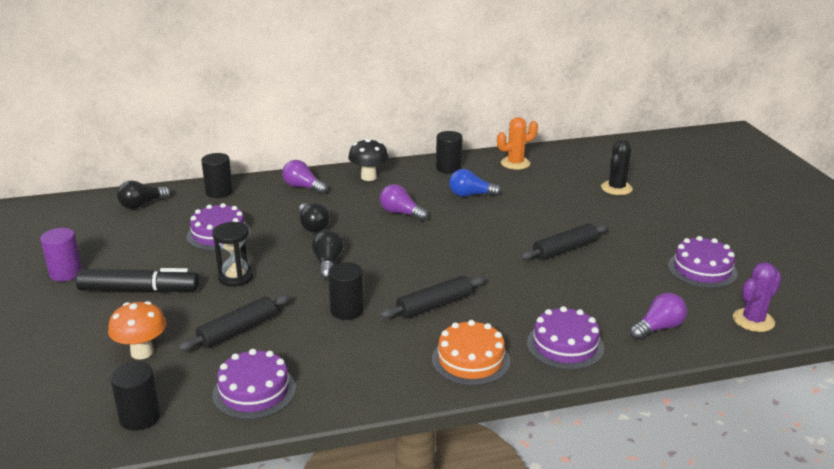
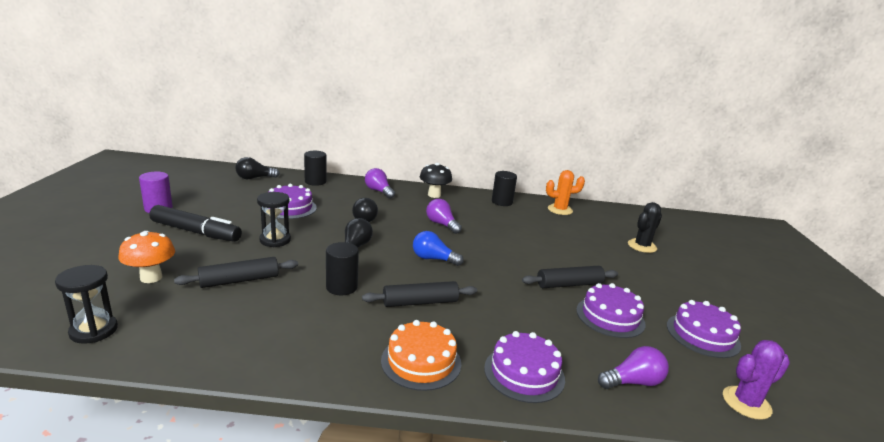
camera: 15 degrees right, 5 degrees down
black cylinder [110,362,161,431] -> black hourglass [55,265,118,344]
purple cake [213,349,296,420] -> purple cake moved to [576,283,645,338]
blue light bulb [449,169,501,197] -> blue light bulb moved to [413,231,464,266]

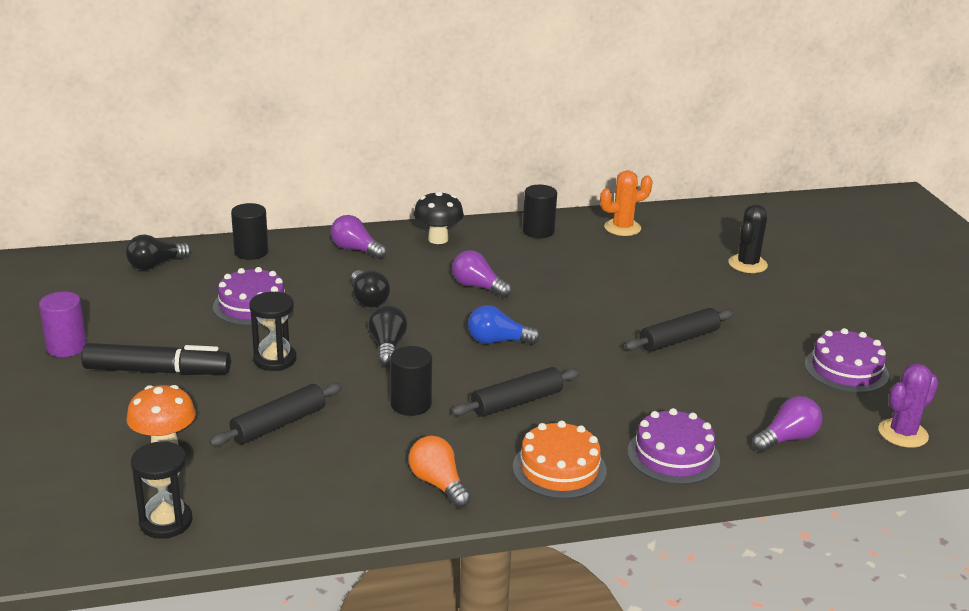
camera: 15 degrees left, 5 degrees up
purple cake [576,283,645,338] -> none
none -> orange light bulb [409,436,471,508]

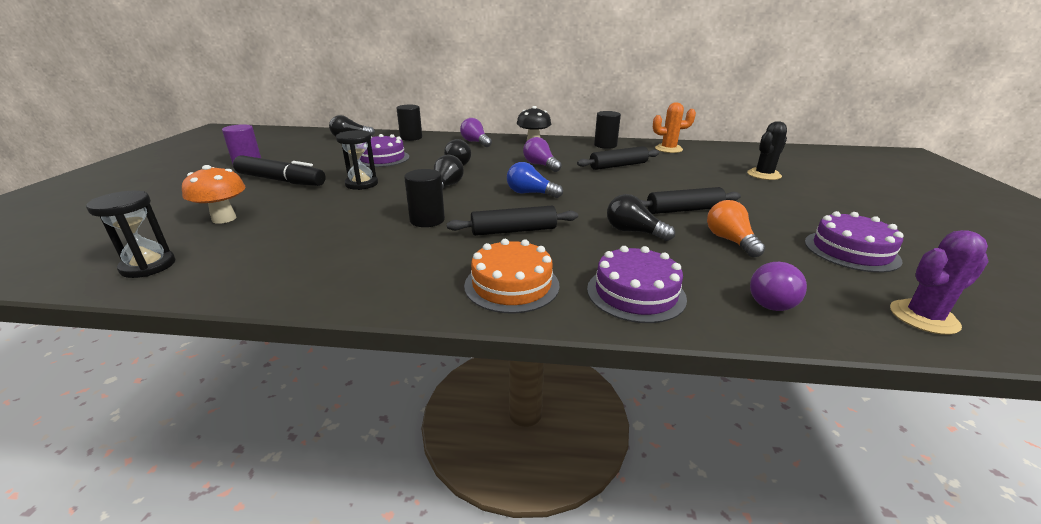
camera: 20 degrees right, 0 degrees up
black rolling pin [209,383,343,446] -> black rolling pin moved to [577,146,659,170]
orange light bulb [409,436,471,508] -> orange light bulb moved to [707,200,765,257]
purple light bulb [752,396,822,452] -> purple light bulb turned 135 degrees clockwise [750,262,807,311]
none -> black light bulb [607,194,675,241]

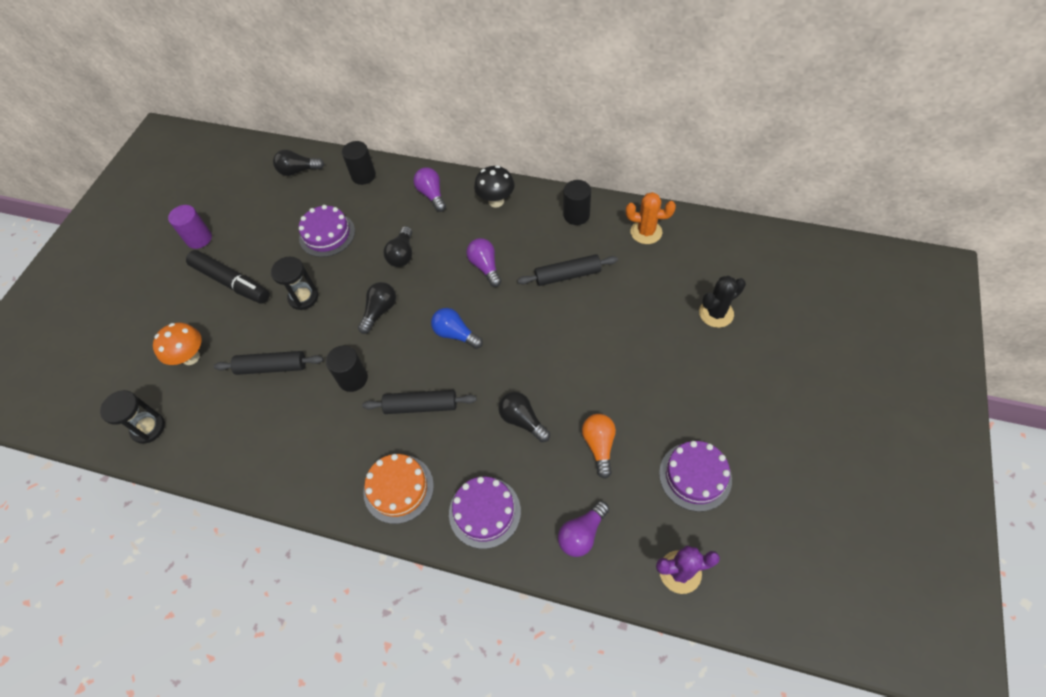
camera: 15 degrees right, 30 degrees up
black rolling pin [641,187,741,214] -> black rolling pin moved to [214,351,323,375]

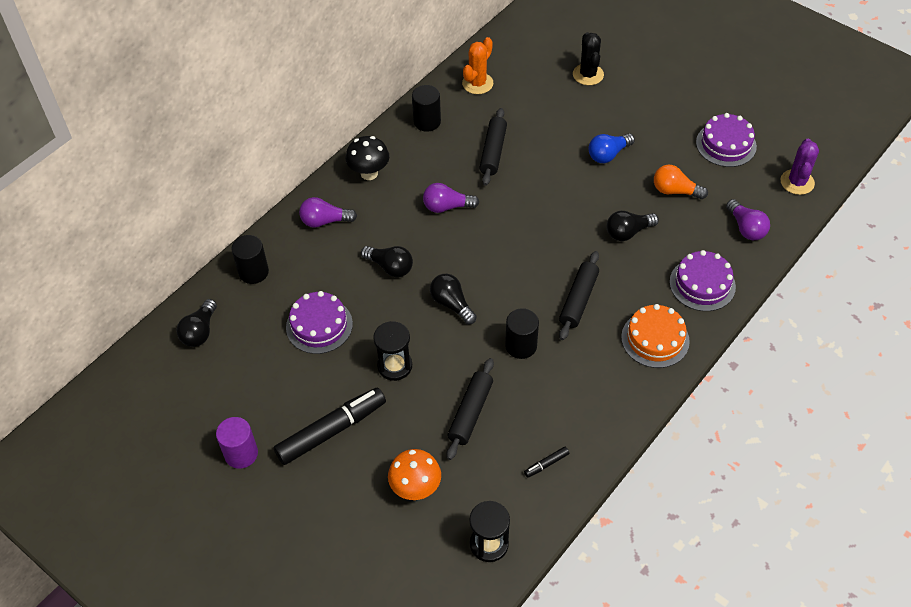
camera: 70 degrees left, 5 degrees down
blue light bulb [431,308,483,349] -> blue light bulb moved to [589,133,635,163]
none -> black marker [524,447,569,478]

